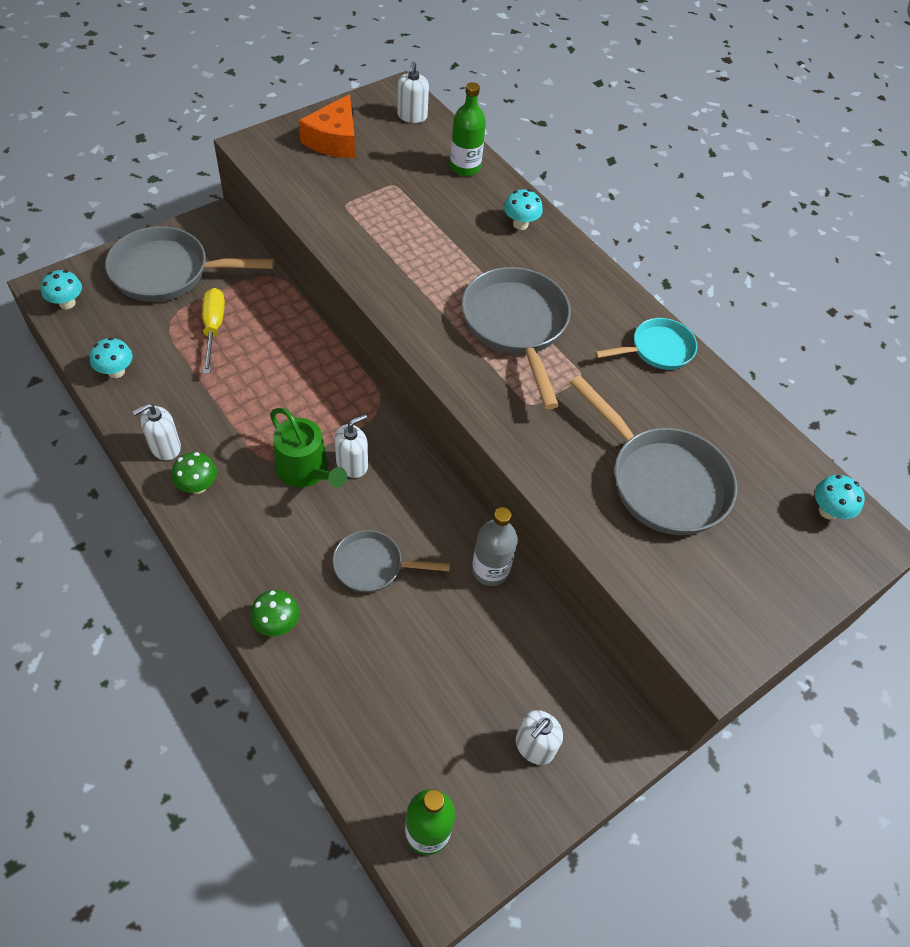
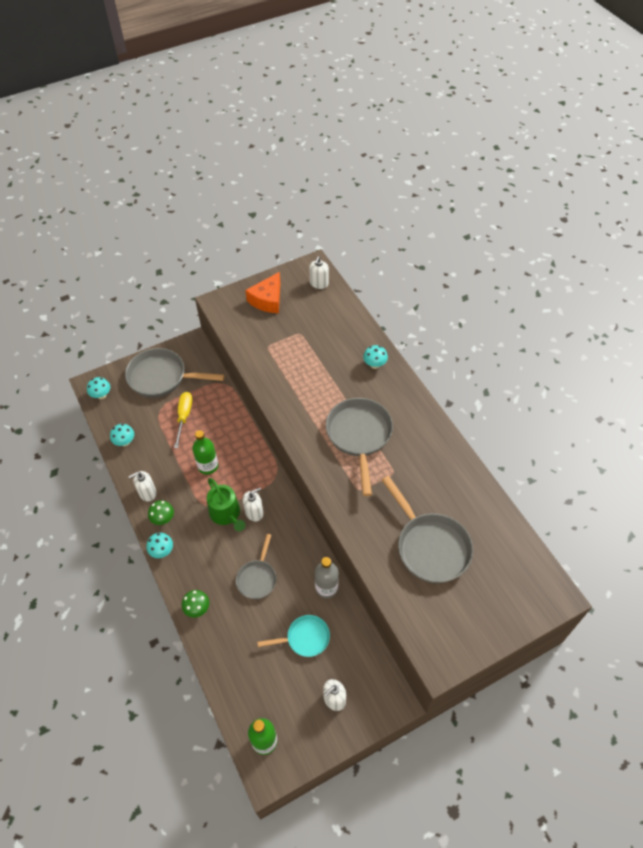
camera: 15 degrees right, 0 degrees up
grey pan [333,530,450,593] -> grey pan turned 90 degrees counterclockwise [236,534,276,599]
green bottle [450,82,486,176] -> green bottle moved to [192,430,218,474]
turquoise pan [595,318,697,370] -> turquoise pan moved to [257,615,330,657]
turquoise mushroom [815,475,865,520] -> turquoise mushroom moved to [146,533,173,558]

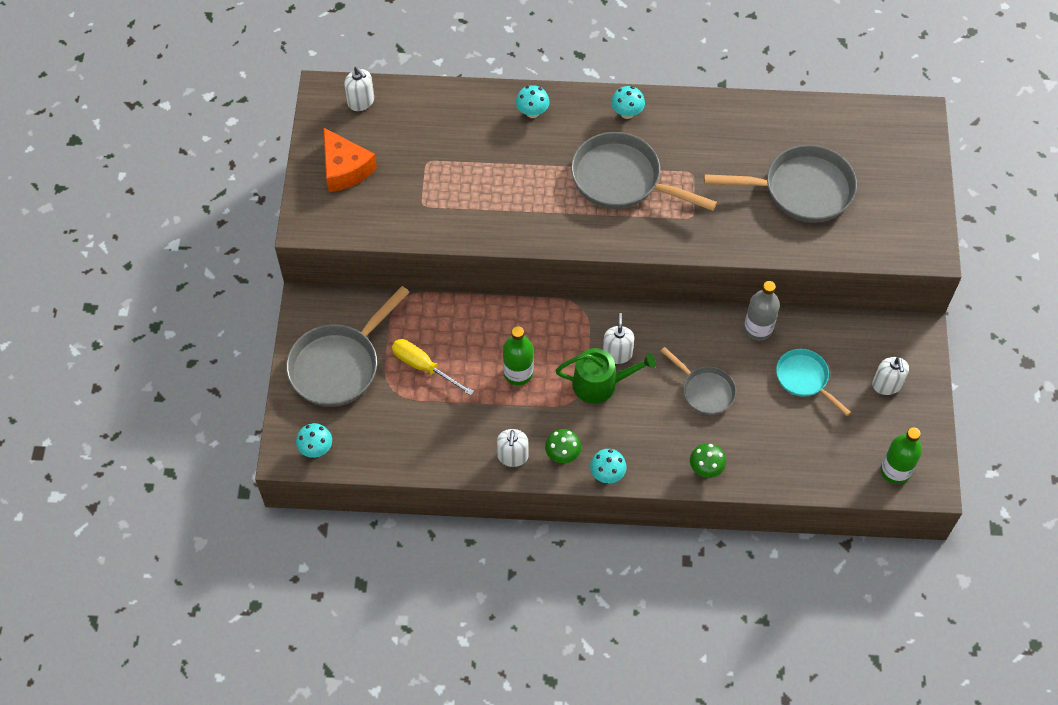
camera: 60 degrees left, 5 degrees up
turquoise mushroom [110,424,134,446] -> turquoise mushroom moved to [611,86,645,119]
turquoise pan [257,615,330,657] -> turquoise pan turned 60 degrees counterclockwise [776,349,851,416]

